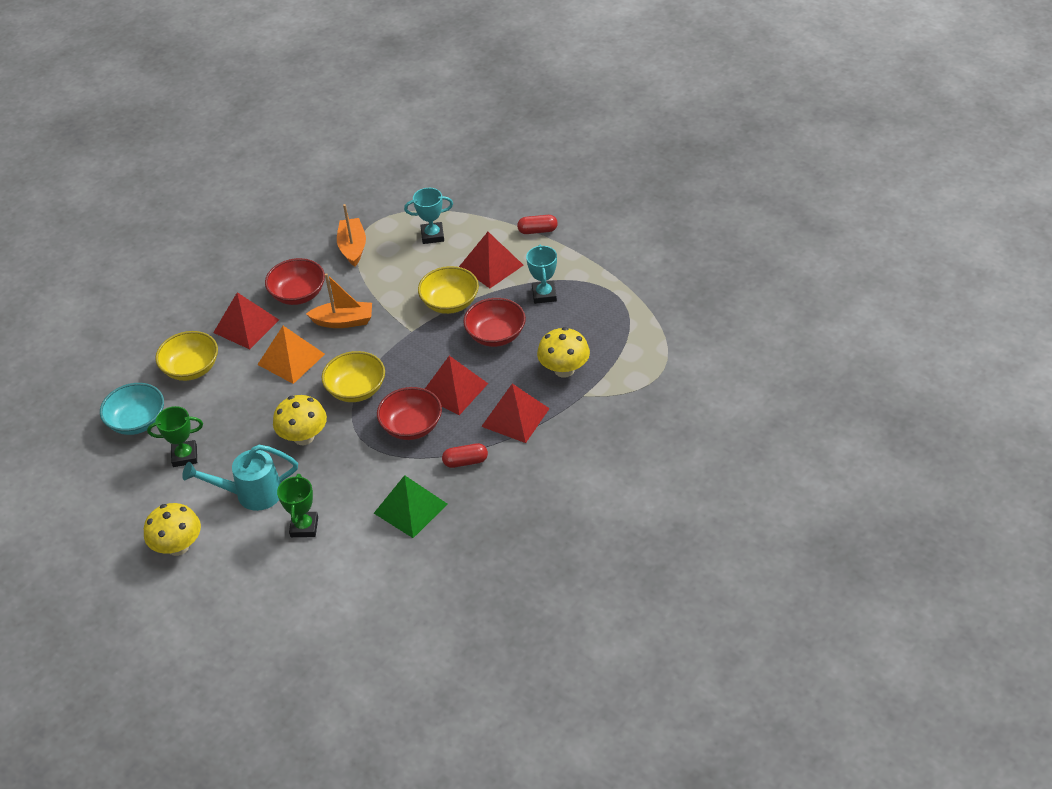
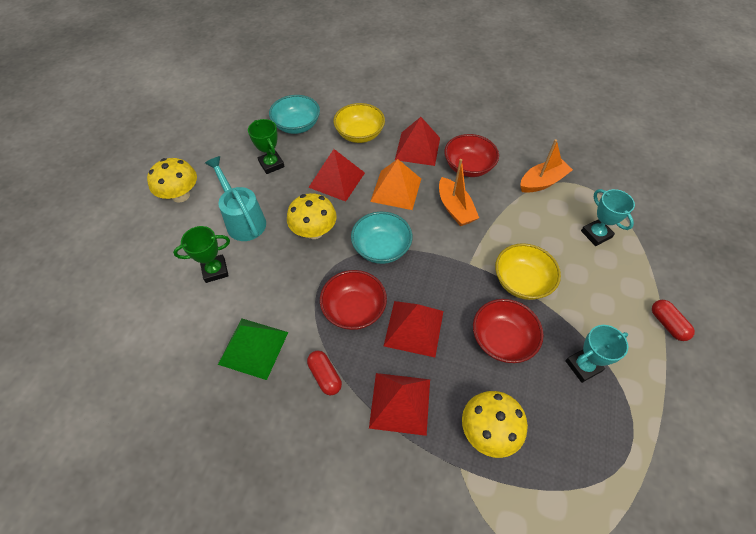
camera: 65 degrees right, 10 degrees up
yellow bowl [322,351,385,402] -> turquoise bowl [351,212,413,264]
red pyramid [459,232,524,288] -> red pyramid moved to [308,149,365,202]

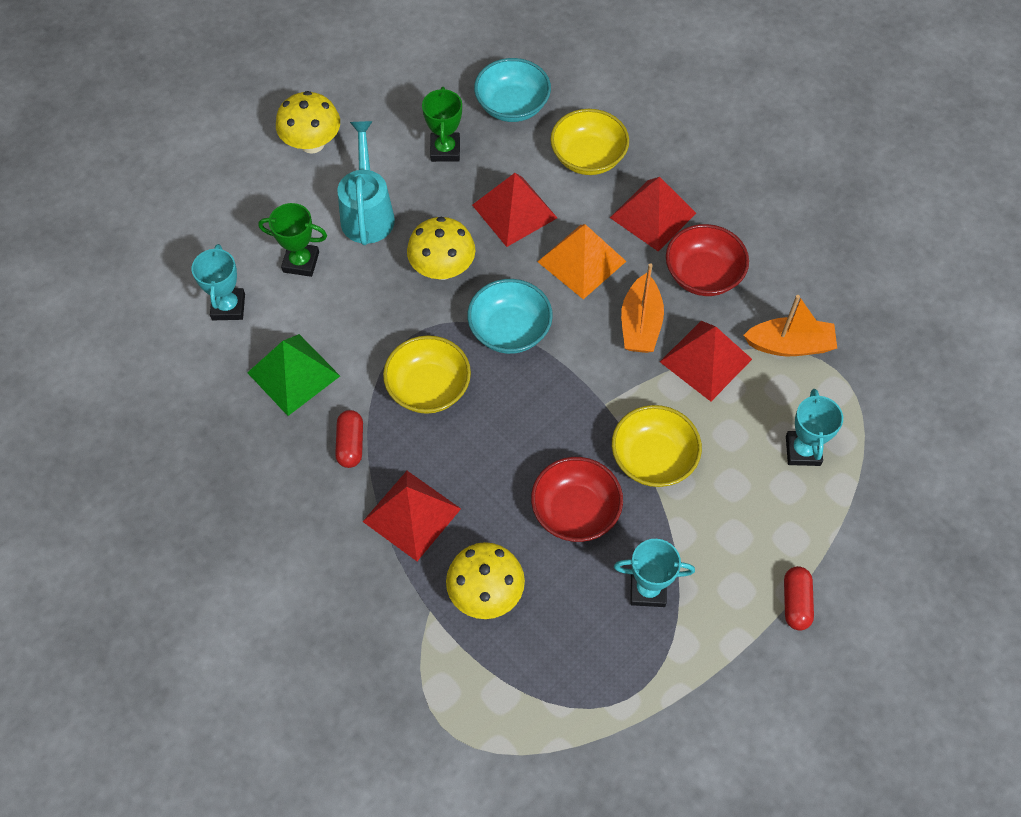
camera: 30 degrees right, 5 degrees up
red bowl [320,270,387,330] -> yellow bowl [383,335,471,414]
red pyramid [384,301,443,357] -> red pyramid moved to [660,321,752,402]
none -> turquoise trophy [192,244,245,320]

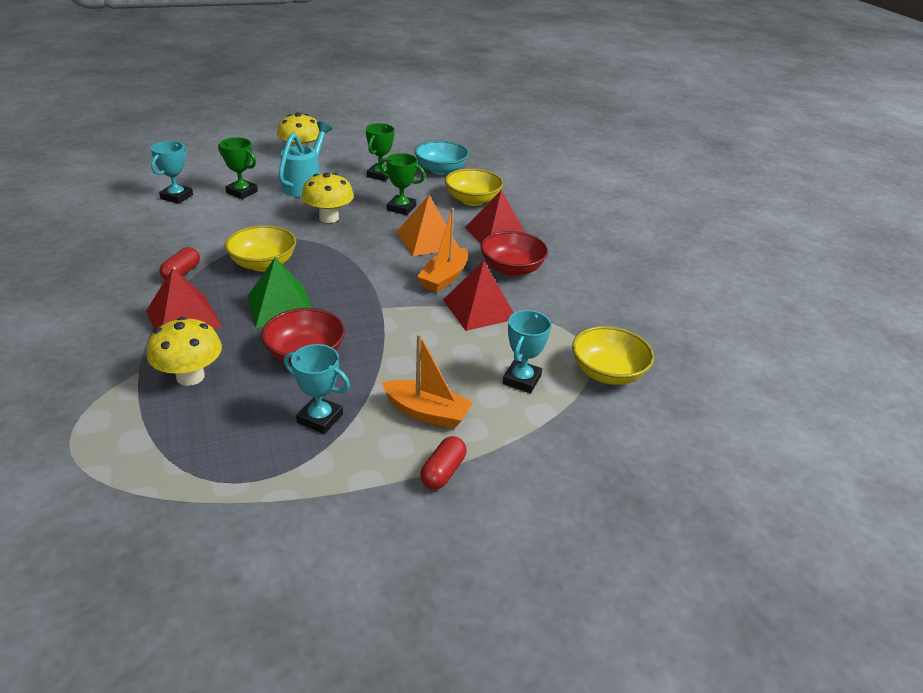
camera: 20 degrees right, 25 degrees down
green pyramid [247,334,340,416] -> green pyramid moved to [248,257,311,328]
turquoise bowl [467,279,553,354] -> none
red pyramid [472,173,557,247] -> green trophy [379,153,426,215]
yellow bowl [612,405,702,487] -> yellow bowl moved to [572,326,654,385]
orange boat [743,295,837,356] -> orange boat moved to [382,334,473,429]

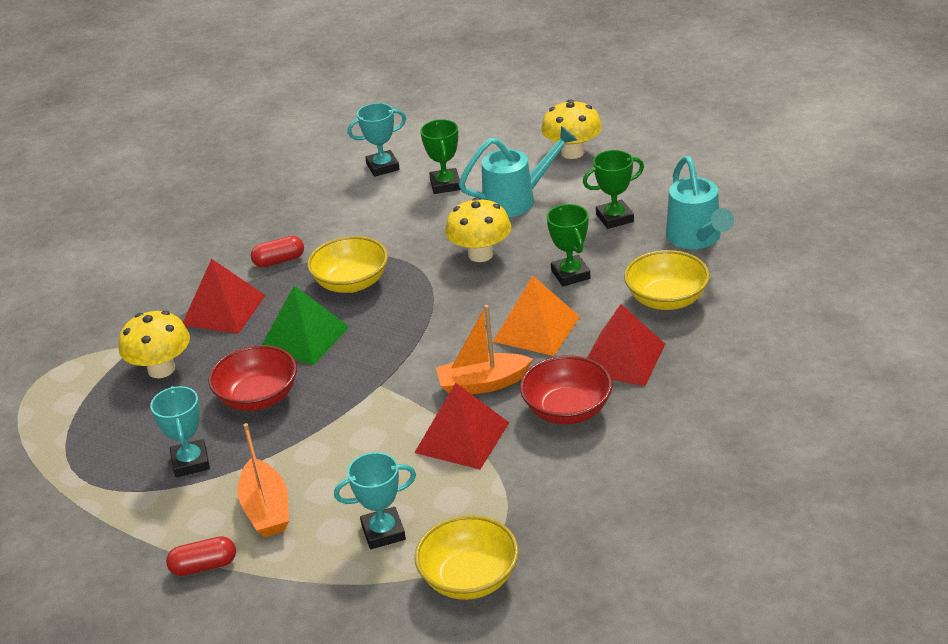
camera: 55 degrees right, 0 degrees up
turquoise bowl [414,141,469,175] -> turquoise watering can [666,156,734,249]

